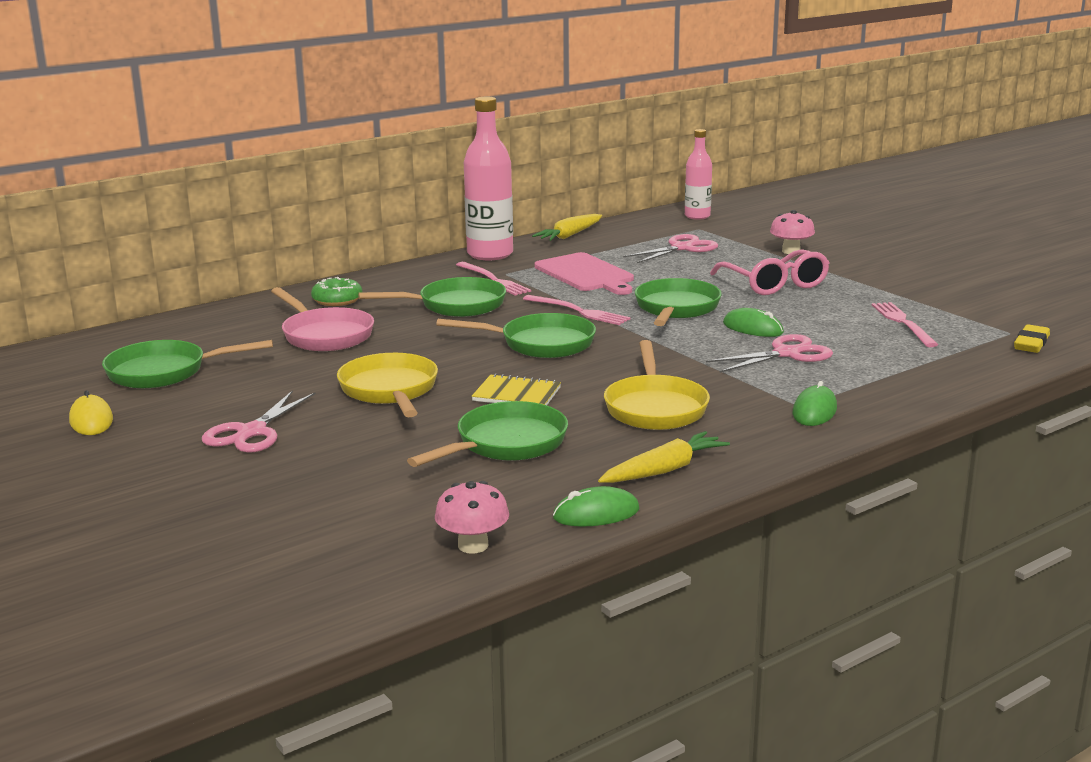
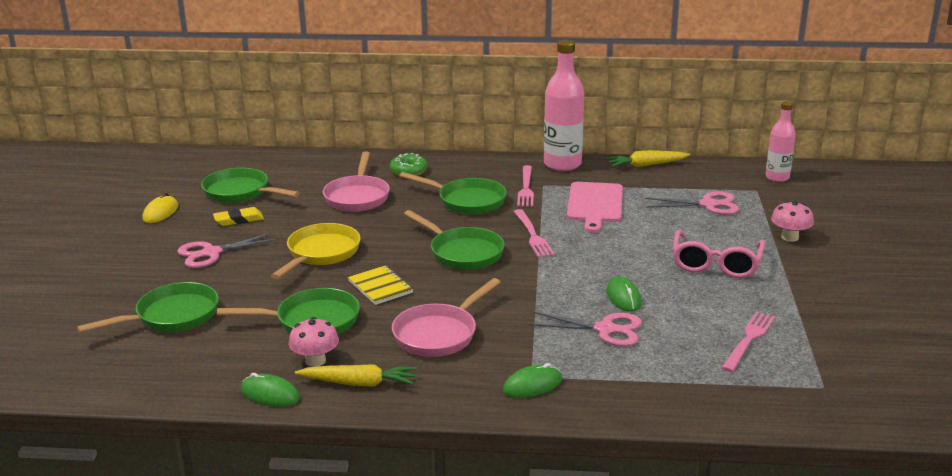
camera: 40 degrees right, 5 degrees up
pink mushroom [435,481,509,554] -> pink mushroom moved to [289,317,339,367]
yellow pan [604,340,710,430] -> pink pan [392,278,501,357]
green pan [635,278,722,326] -> green pan moved to [77,282,219,333]
yellow eraser [1014,324,1050,353] -> yellow eraser moved to [213,207,264,226]

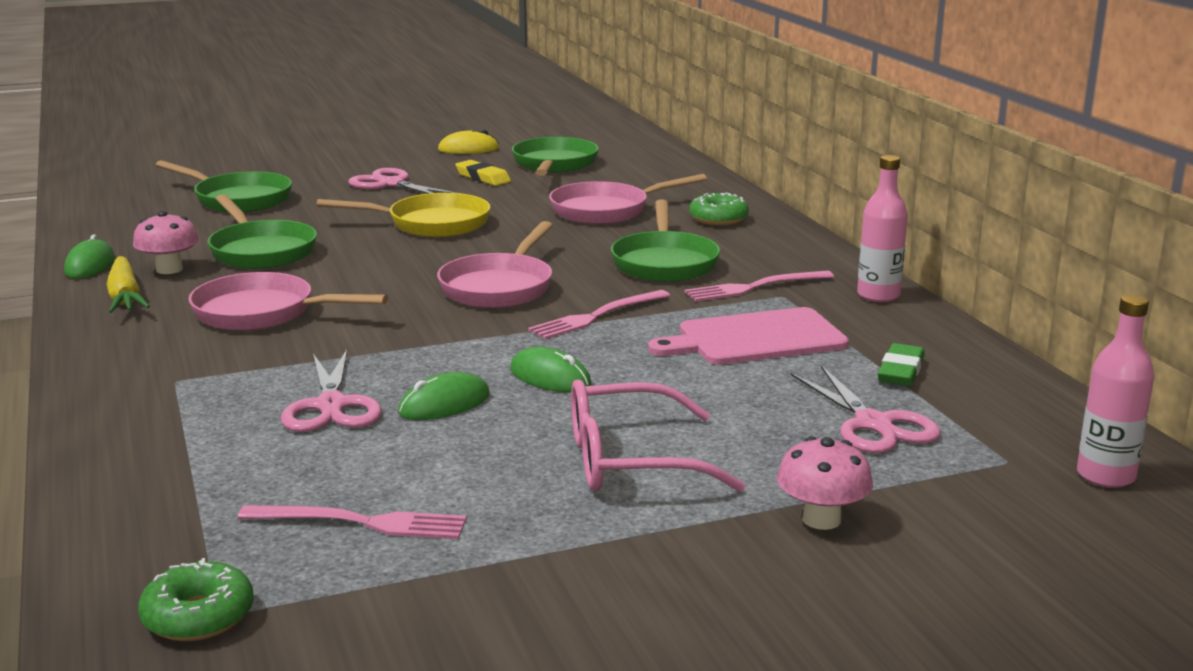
camera: 65 degrees right, 5 degrees down
yellow notebook [348,266,413,305] -> none
green pan [404,210,505,270] -> pink pan [437,221,553,308]
green mouse [503,363,562,398] -> green mouse moved to [510,347,591,393]
pink bottle [544,39,584,171] -> pink bottle [857,155,908,302], size x0.61
yellow carrot [606,150,690,167] -> none
none -> green donut [138,558,254,641]
none -> green eraser [878,343,925,386]

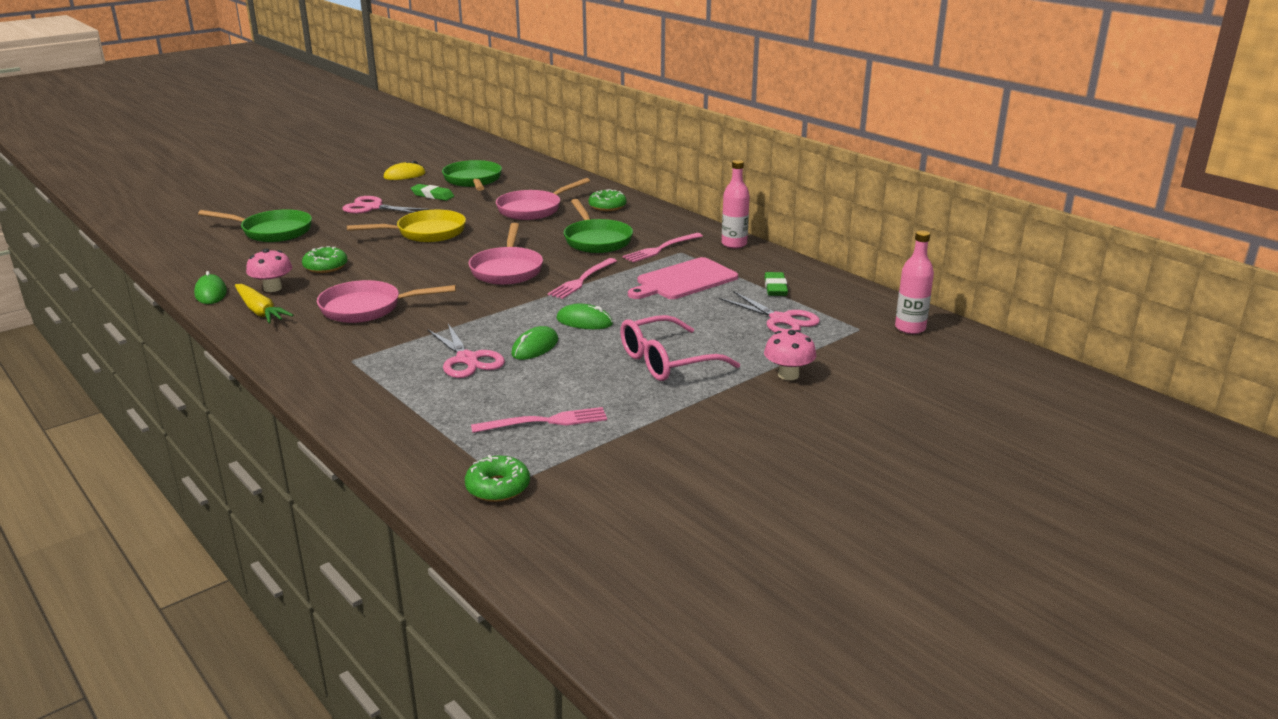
camera: 20 degrees left, 5 degrees up
green pan [208,194,317,269] -> green donut [302,246,347,273]
yellow eraser [455,160,511,186] -> green eraser [411,184,454,201]

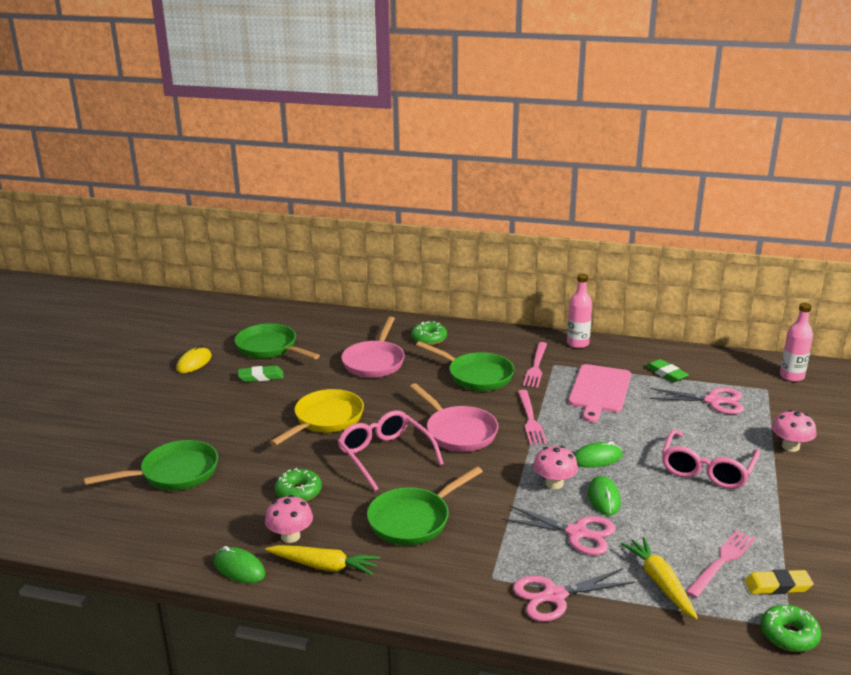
camera: 35 degrees left, 0 degrees up
pink pan [317,280,456,323] -> green pan [367,466,483,546]
pink scissors [342,196,430,213] -> pink scissors moved to [513,568,635,622]
none -> pink glasses [337,410,444,491]
none -> pink mushroom [533,446,578,489]
none -> yellow carrot [621,537,698,619]
none -> yellow eraser [745,569,813,595]

